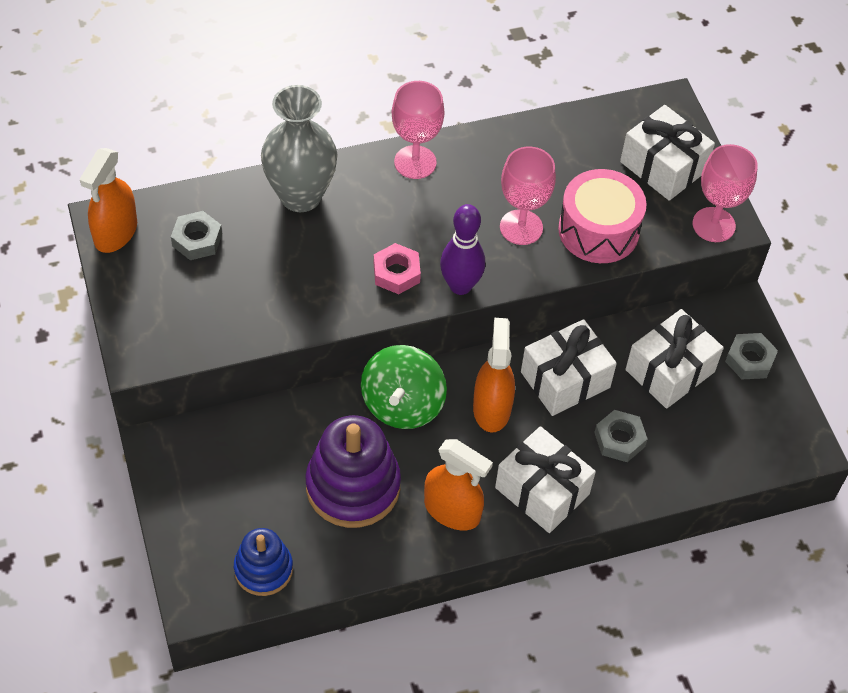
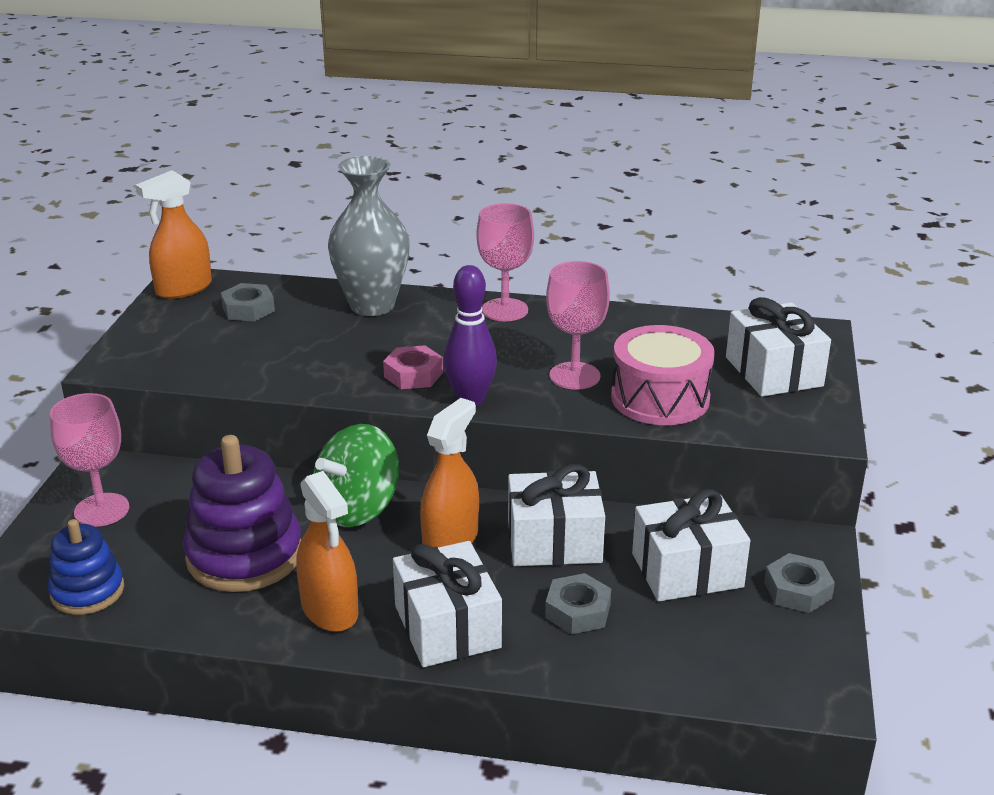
camera: 30 degrees right, 25 degrees down
pink goblet [693,144,758,242] -> pink goblet moved to [50,393,129,527]

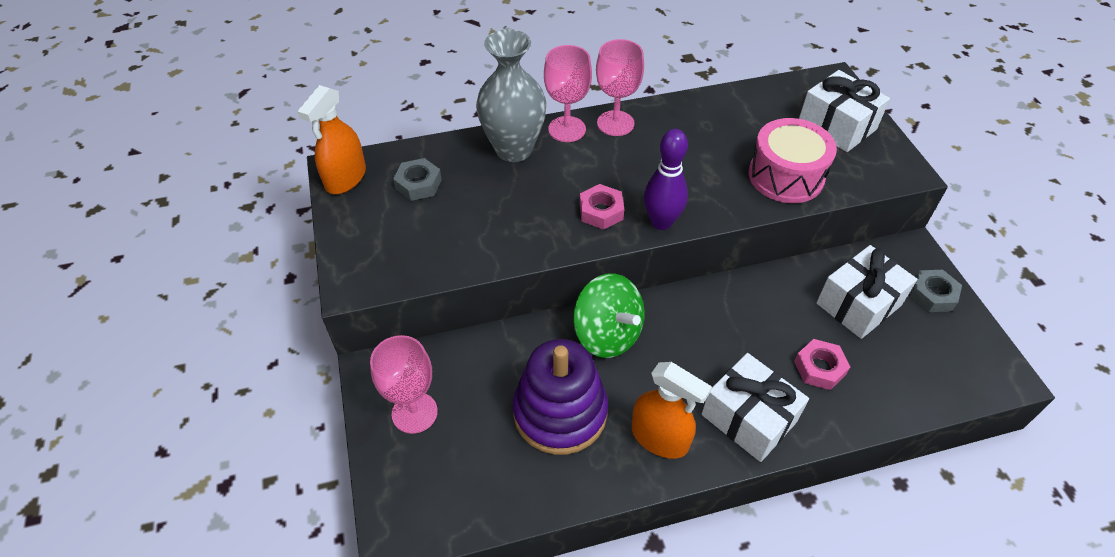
camera: 25 degrees left, 20 degrees up
blue stacking toy [48,519,124,615] -> none
green spinning top [313,424,399,527] -> green spinning top turned 60 degrees counterclockwise [573,274,645,358]
orange spray bottle [420,398,479,547] -> none
white gift [508,464,605,566] -> none
grey nut [545,573,611,634] -> pink nut [794,339,850,390]
pink goblet [546,261,610,390] -> pink goblet moved to [544,45,592,142]

